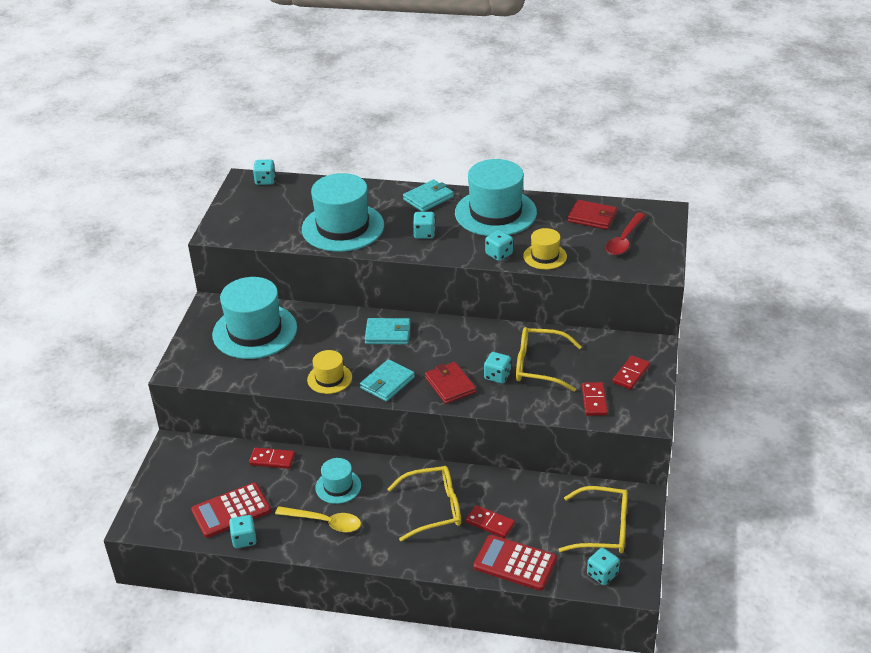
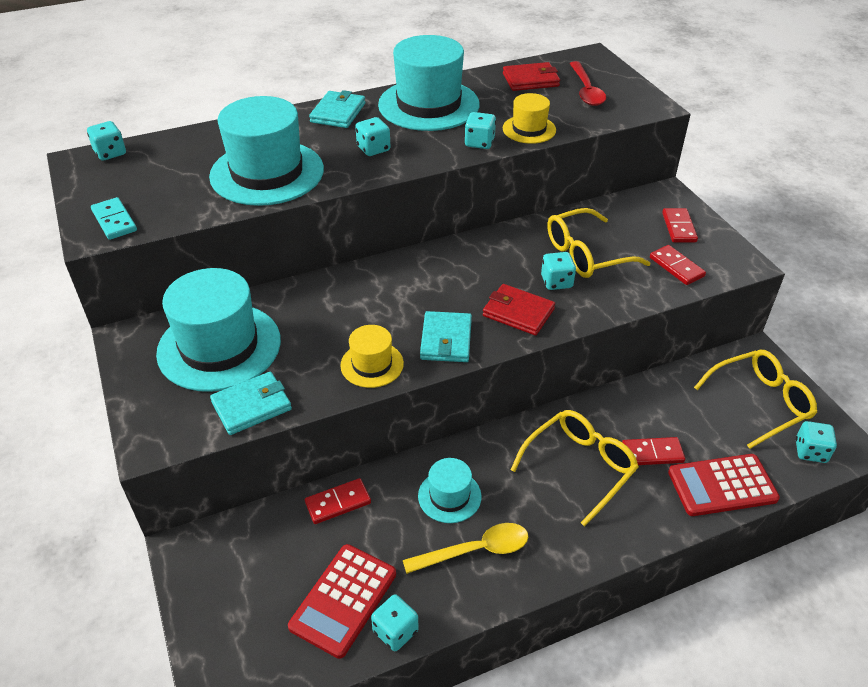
camera: 35 degrees left, 5 degrees up
turquoise wallet [365,318,411,344] -> turquoise wallet moved to [210,372,292,435]
none -> turquoise domino [91,197,137,240]

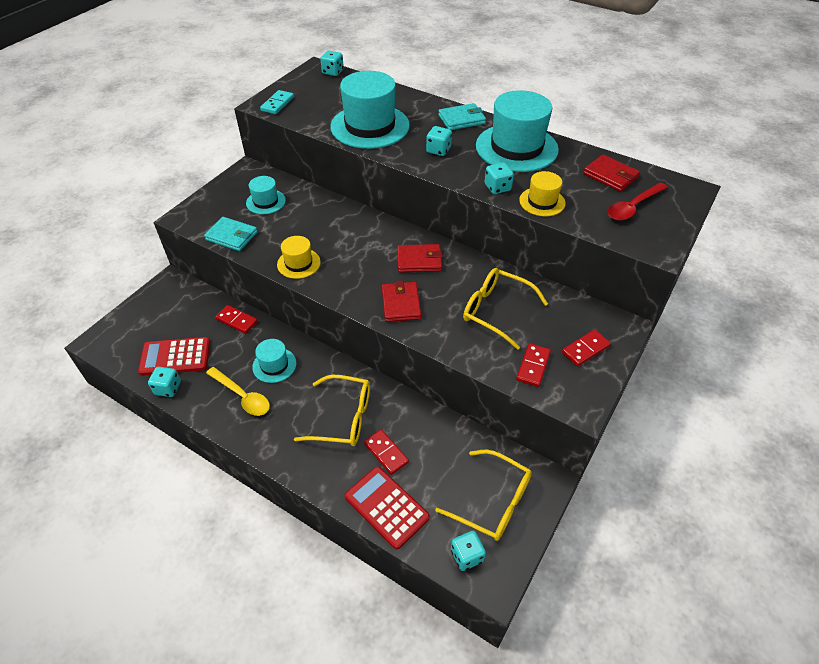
camera: 55 degrees right, 5 degrees up
turquoise hat [156,268,281,392] -> turquoise hat [246,176,286,214], size x0.51
turquoise wallet [420,311,472,362] -> none
turquoise dice [541,252,576,290] -> none
none -> red wallet [397,244,443,272]

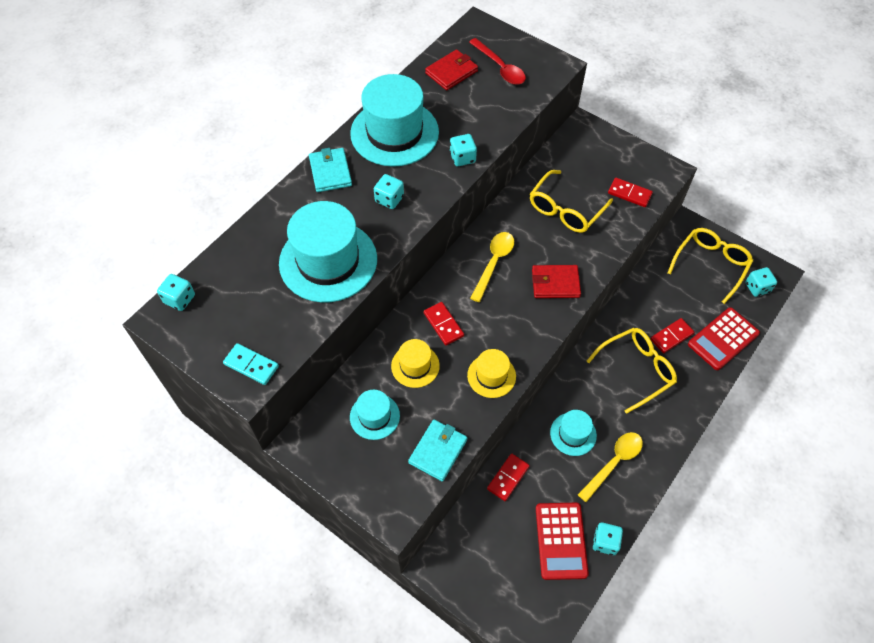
camera: 85 degrees left, 10 degrees up
yellow glasses [294,375,370,446] -> yellow glasses turned 45 degrees clockwise [587,328,677,414]
red wallet [397,244,443,272] -> yellow spoon [470,232,514,302]
yellow hat [519,171,566,216] -> yellow hat moved to [391,339,440,388]
red domino [562,329,611,366] -> red domino moved to [424,302,464,345]

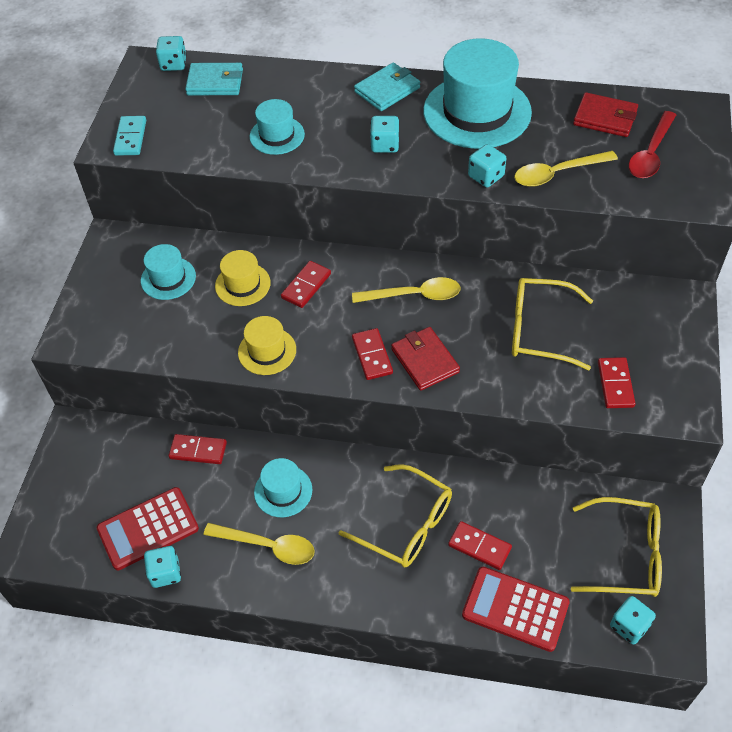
camera: 65 degrees right, 5 degrees down
turquoise hat [279,201,377,303] -> turquoise hat [250,99,305,155], size x0.51
turquoise wallet [408,420,467,482] -> turquoise wallet moved to [185,63,243,95]
none -> red domino [352,328,393,380]
none -> yellow spoon [514,151,618,187]

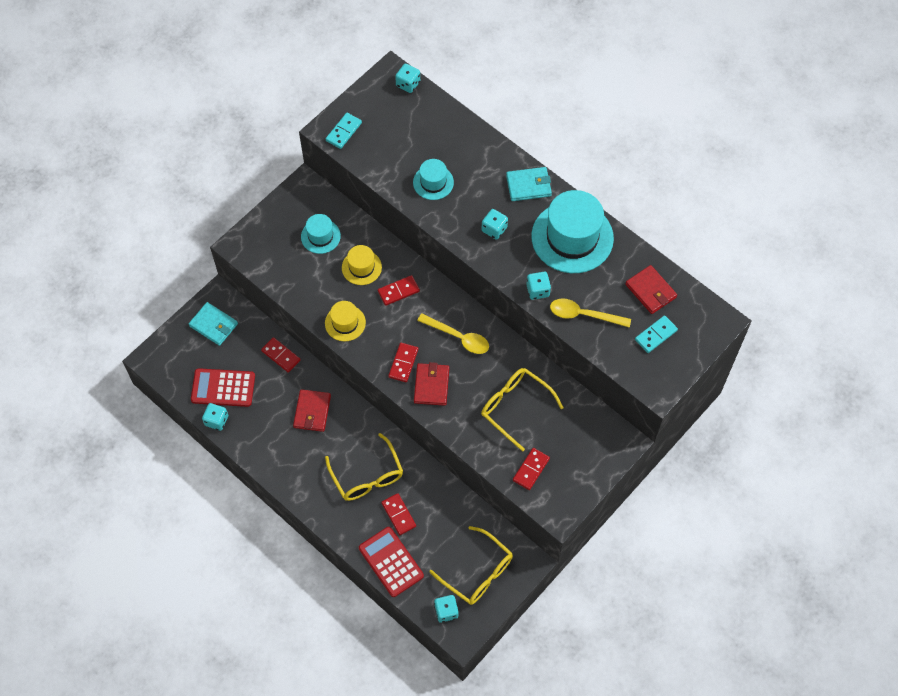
camera: 30 degrees right, 10 degrees up
turquoise wallet [185,63,243,95] -> turquoise wallet moved to [189,302,238,346]
yellow spoon [204,523,315,565] -> none
turquoise hat [254,458,312,517] -> red wallet [293,389,331,432]
red spoon [629,111,676,178] -> turquoise domino [635,315,678,353]

